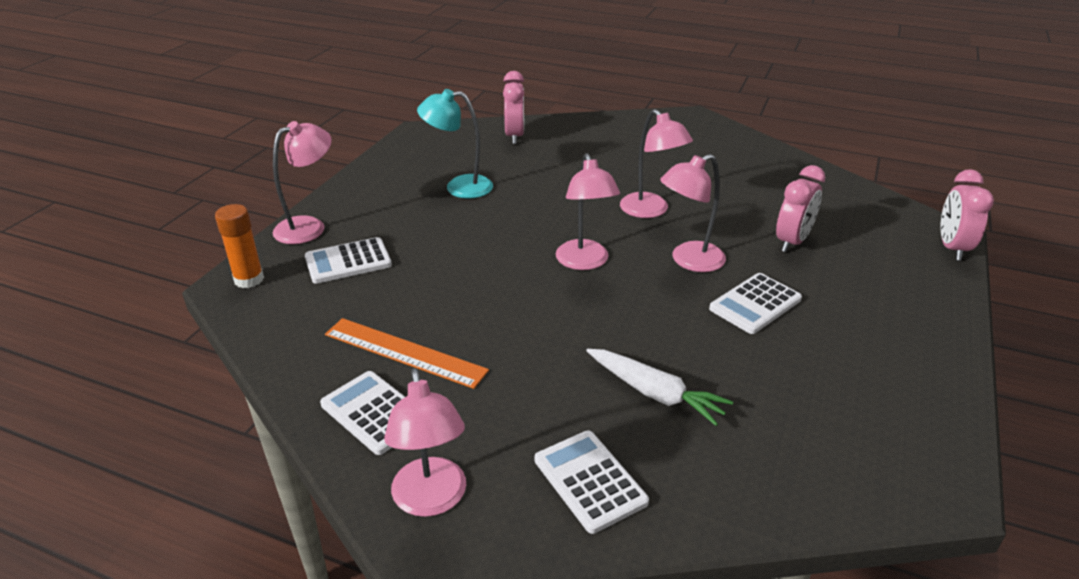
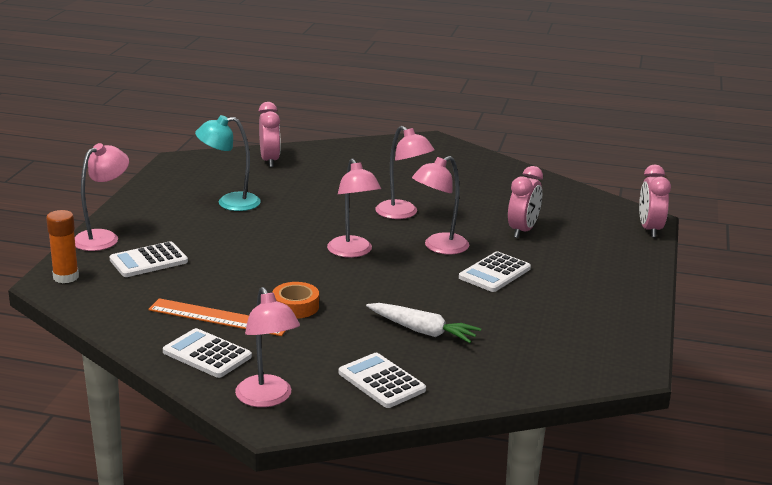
camera: 10 degrees left, 10 degrees down
none -> orange tape [272,282,319,319]

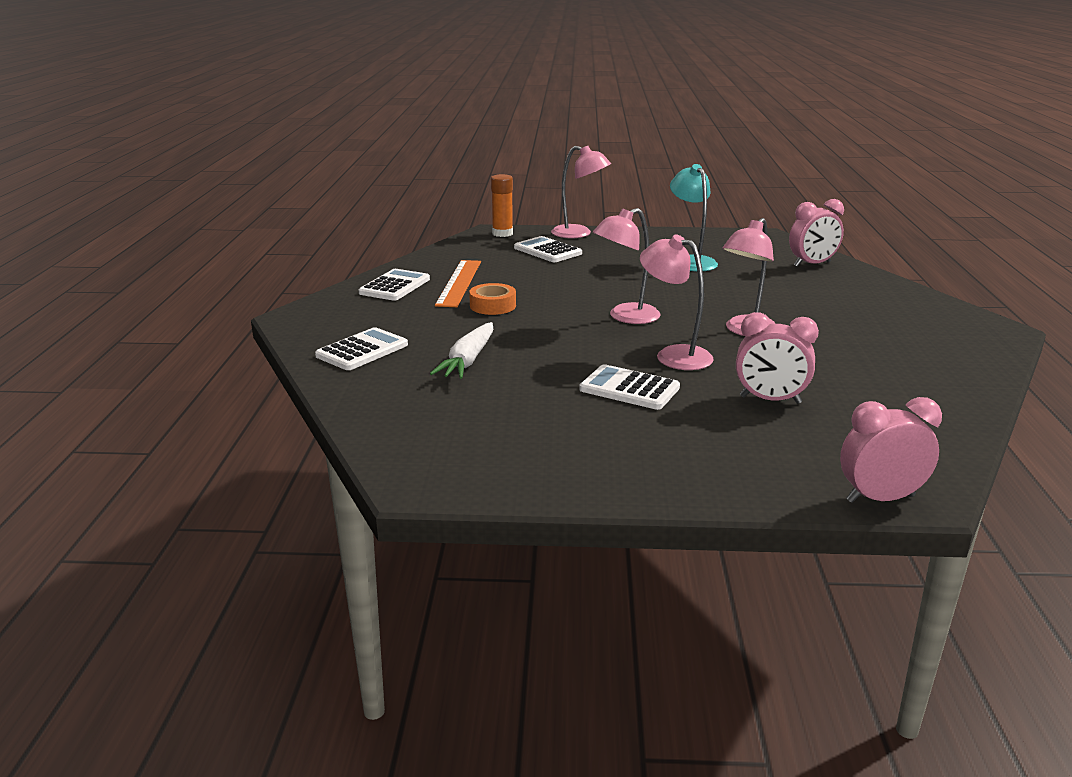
camera: 80 degrees right, 0 degrees up
pink lamp [235,287,300,407] -> none

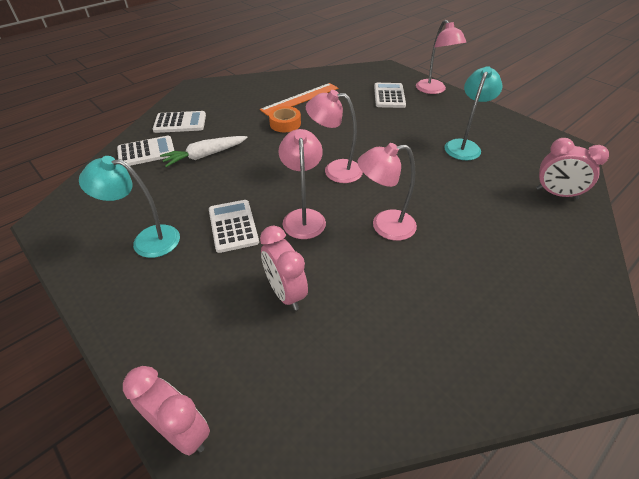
camera: 45 degrees right, 20 degrees up
white calculator [358,269,430,301] -> white calculator moved to [117,136,174,166]
orange glue stick [491,174,513,237] -> none
none -> turquoise lamp [79,156,180,258]

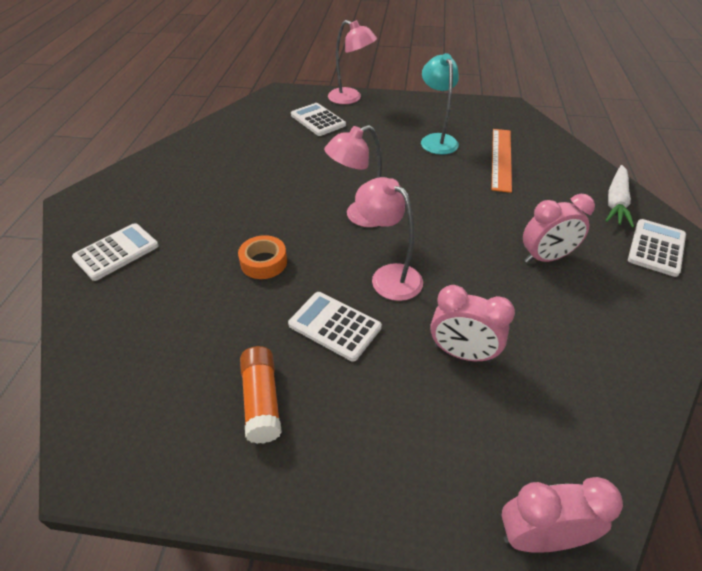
camera: 40 degrees left, 0 degrees up
turquoise lamp [79,156,180,258] -> orange glue stick [240,346,282,444]
white calculator [117,136,174,166] -> white calculator moved to [628,219,686,277]
white carrot [160,136,248,167] -> white carrot moved to [606,165,634,228]
orange ruler [260,83,338,116] -> orange ruler moved to [491,129,512,193]
orange tape [269,106,301,132] -> orange tape moved to [238,235,287,279]
pink lamp [357,143,417,241] -> none
pink clock [536,138,609,199] -> pink clock moved to [523,194,595,263]

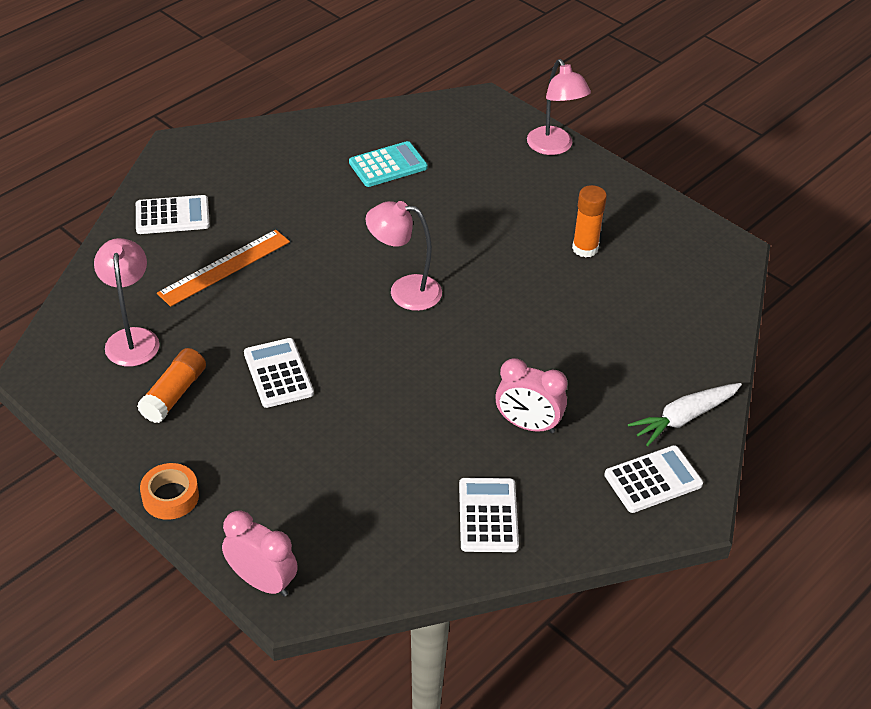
camera: 35 degrees right, 0 degrees up
orange tape [238,235,287,279] -> orange tape moved to [140,463,199,520]
white calculator [291,103,346,136] -> white calculator moved to [459,478,519,552]
pink lamp [355,177,423,301] -> pink lamp moved to [94,238,160,366]
turquoise lamp [421,53,459,155] -> orange glue stick [572,185,607,258]
pink clock [430,285,515,362] -> none
orange ruler [491,129,512,193] -> orange ruler moved to [157,230,290,307]
none -> turquoise calculator [349,141,428,187]

